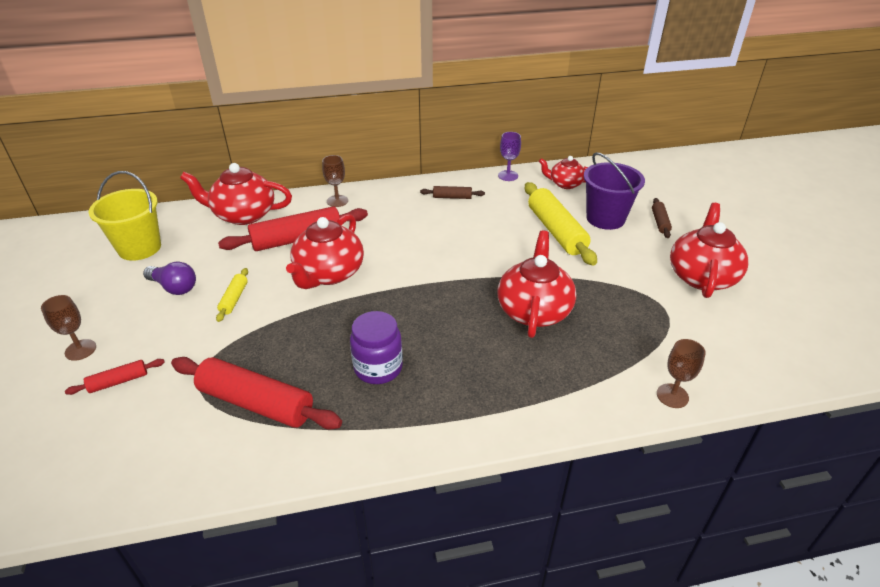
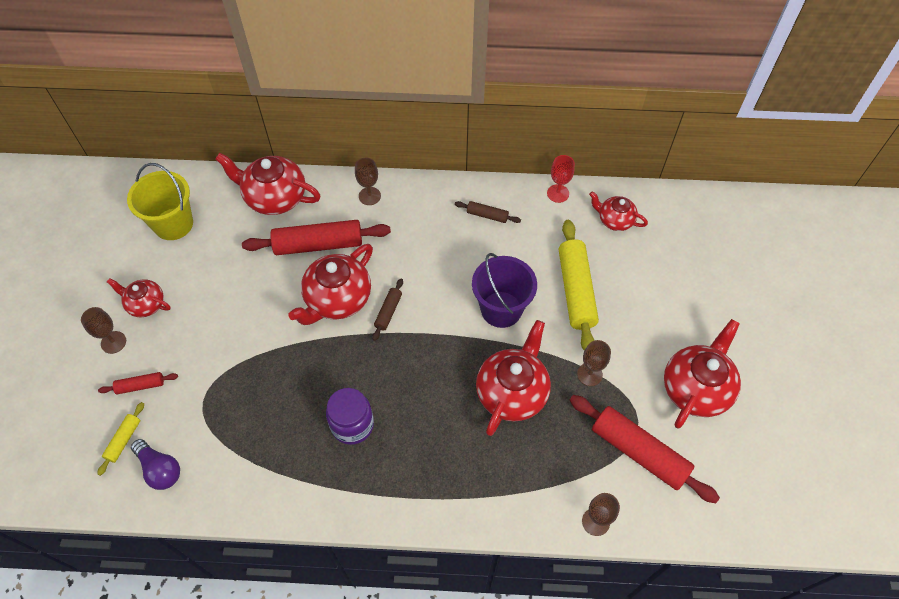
camera: 15 degrees right, 20 degrees up
purple light bulb [143,262,196,295] -> purple light bulb moved to [131,439,180,490]
red rolling pin [171,357,342,430] -> red rolling pin moved to [570,395,720,503]
yellow rolling pin [216,268,248,322] -> yellow rolling pin moved to [97,402,144,476]
purple goblet [498,132,521,181] -> red goblet [547,155,575,203]
purple bucket [584,152,645,230] -> purple bucket moved to [472,253,537,328]
brown rolling pin [652,198,672,238] -> brown rolling pin moved to [372,278,403,341]
none -> red teapot [107,278,171,317]
none -> brown goblet [577,340,611,386]

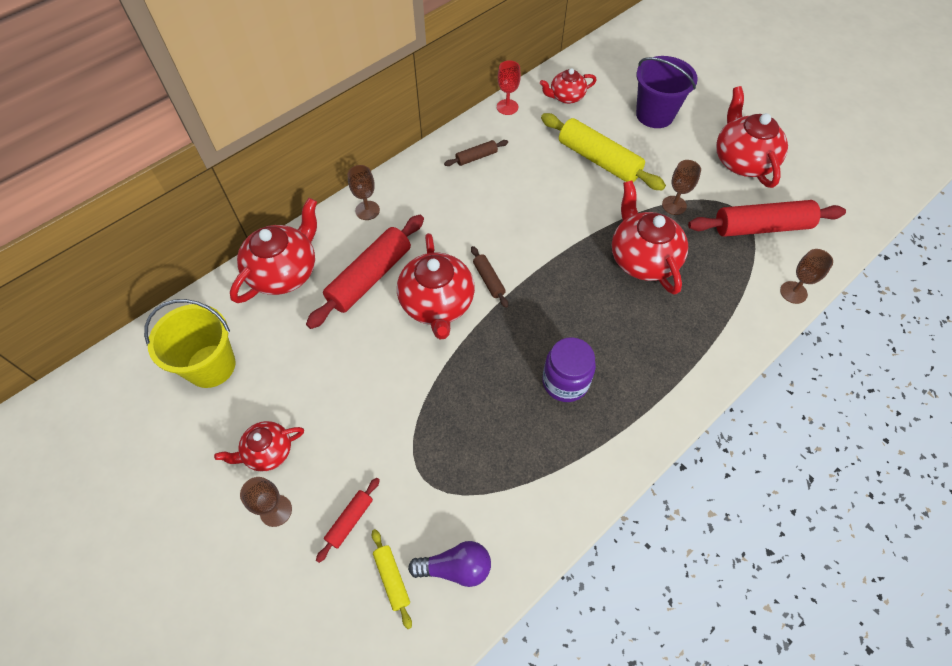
camera: 45 degrees left, 0 degrees up
red teapot [215,153,320,215] -> red teapot turned 150 degrees clockwise [230,198,317,303]
purple bucket [472,253,537,328] -> purple bucket moved to [636,56,698,128]

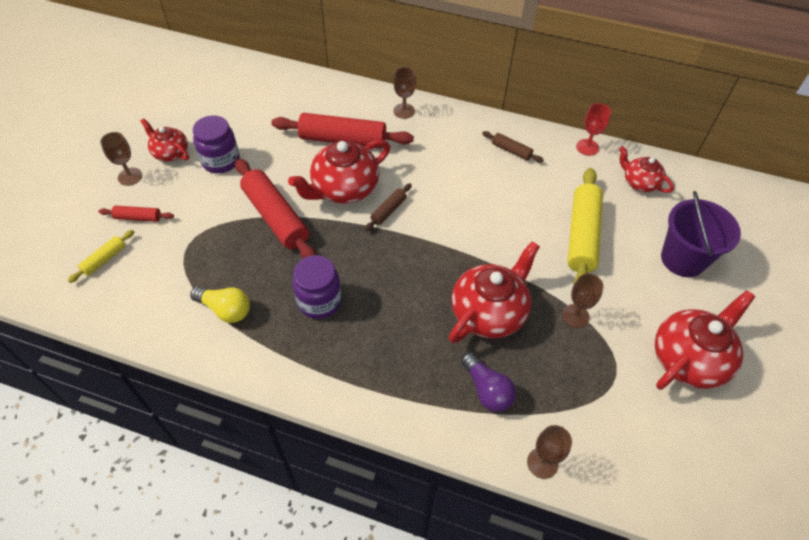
camera: 60 degrees right, 5 degrees down
yellow bucket [144,299,236,388] -> none
red teapot [230,198,317,303] -> none
purple light bulb [408,541,491,587] -> purple light bulb moved to [461,352,516,412]
red rolling pin [688,200,846,237] -> red rolling pin moved to [235,158,316,258]
none -> yellow light bulb [190,286,250,323]
none -> purple jar [193,115,240,173]

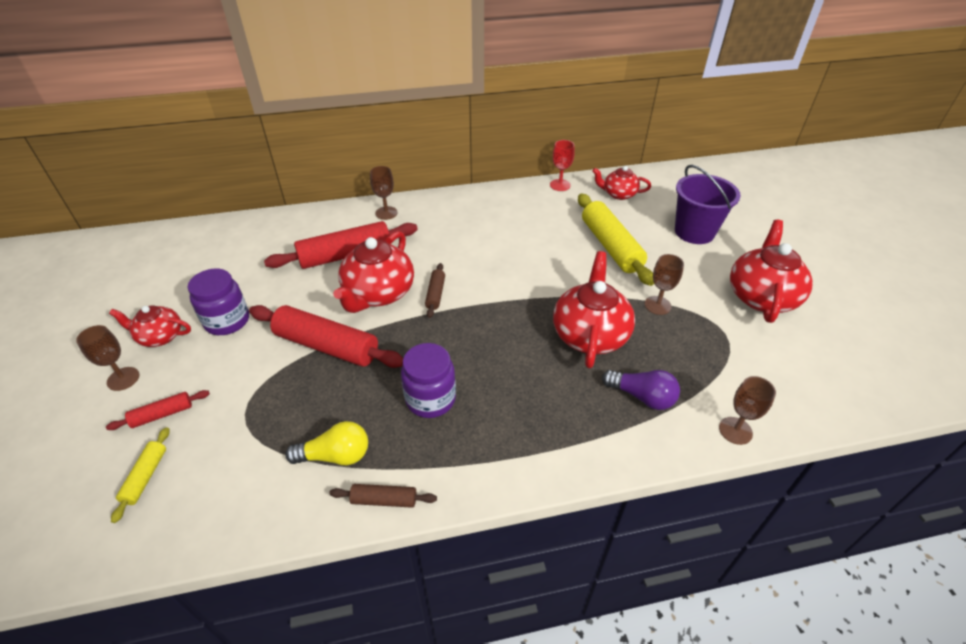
camera: 30 degrees left, 10 degrees down
brown rolling pin [482,131,544,162] -> brown rolling pin moved to [329,484,437,508]

